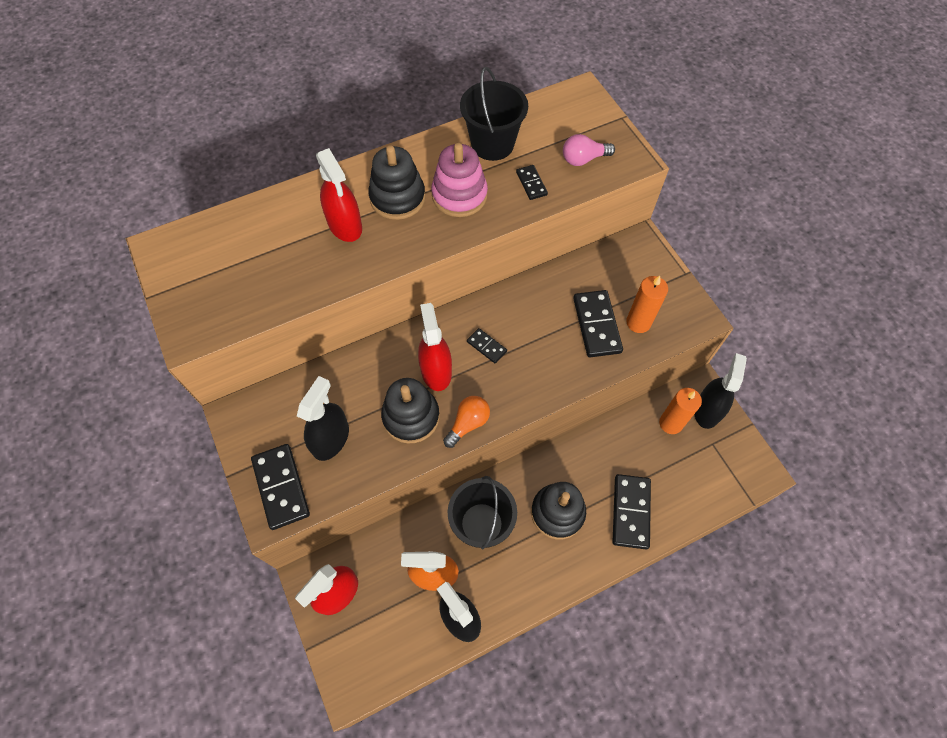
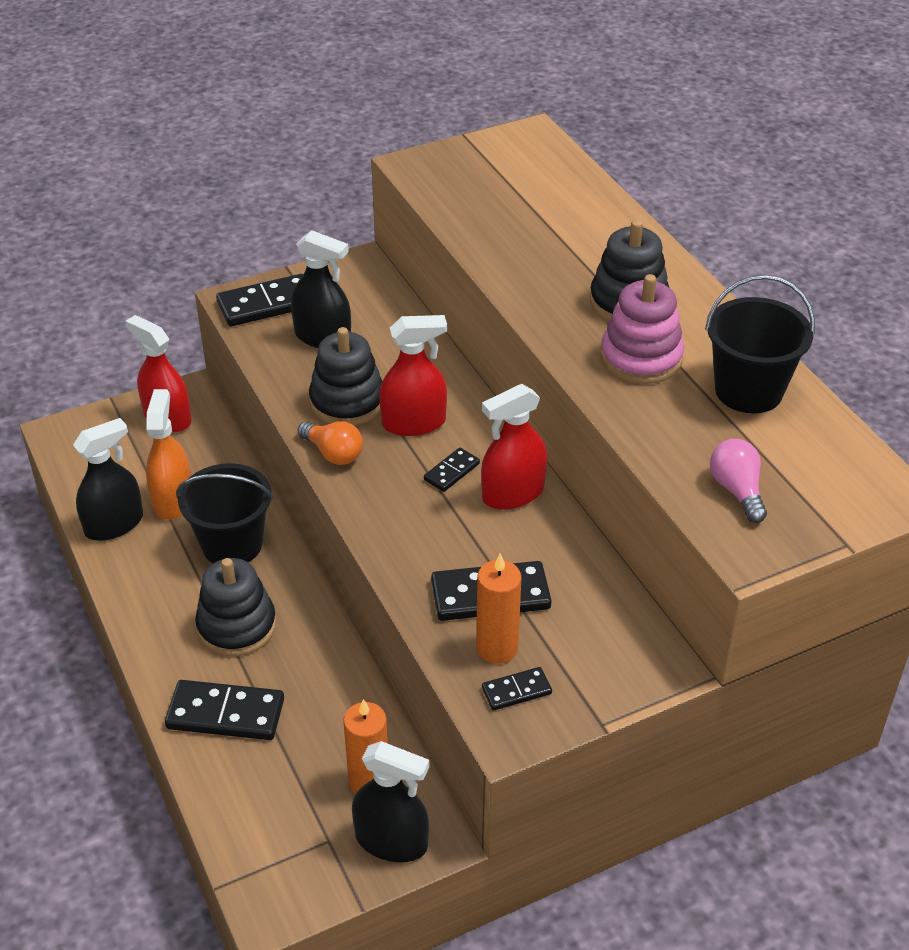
camera: 90 degrees right, 20 degrees down
red spray bottle [316,148,362,242] -> red spray bottle moved to [481,384,547,510]
black domino [516,165,548,200] -> black domino moved to [482,667,552,711]

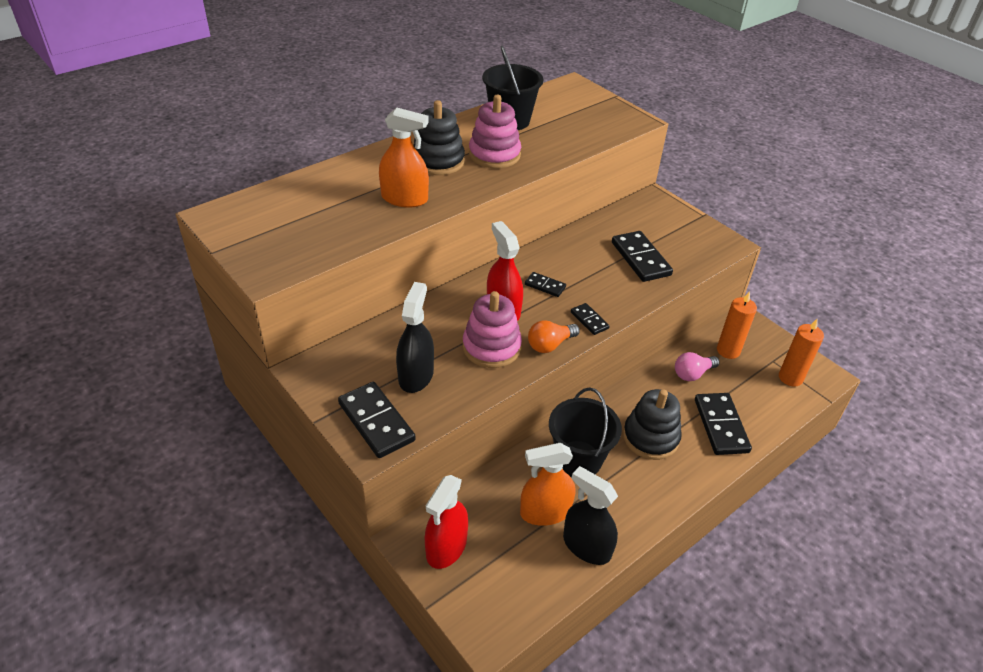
camera: 105 degrees left, 0 degrees up
orange light bulb [297,421,363,465] -> orange light bulb turned 150 degrees counterclockwise [528,320,580,353]
black stacking toy [309,327,383,426] -> pink stacking toy [463,291,522,368]
black spray bottle [352,741,430,862] -> none
orange candle [476,553,522,664] -> orange candle moved to [779,318,824,387]
red spray bottle [481,384,547,510] -> none
black domino [482,667,552,711] -> black domino moved to [571,303,610,335]
pink light bulb [710,439,767,523] -> pink light bulb moved to [675,352,720,381]
none -> orange spray bottle [379,108,429,208]

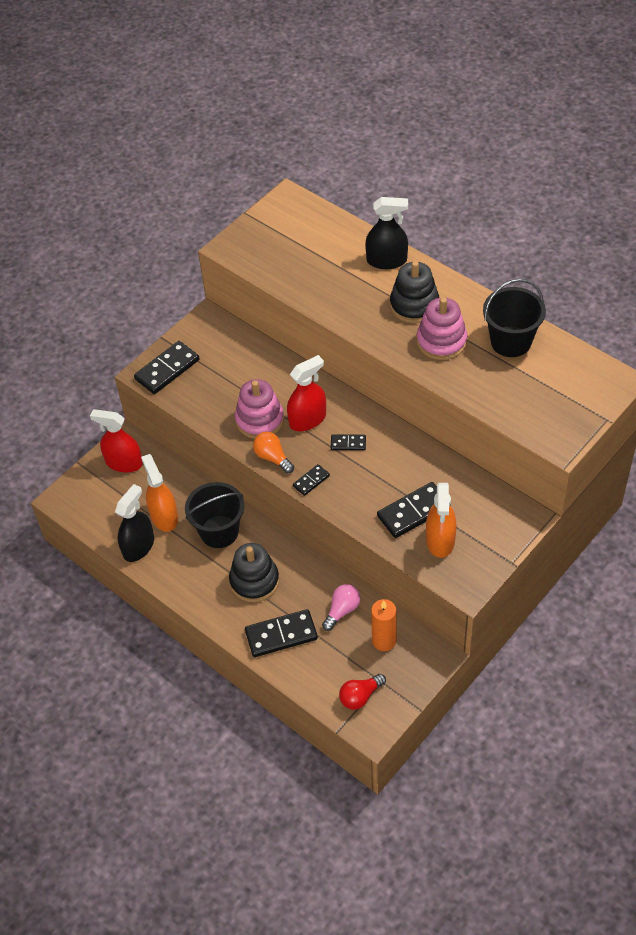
camera: 85 degrees right, 10 degrees up
orange spray bottle [379,108,429,208] -> orange spray bottle moved to [426,483,457,558]
black spray bottle [396,282,434,393] -> black spray bottle moved to [365,197,408,269]
black domino [525,272,566,297] -> black domino turned 75 degrees clockwise [331,434,366,450]
pink light bulb [675,352,720,381] -> pink light bulb turned 75 degrees clockwise [322,584,360,631]
orange candle [779,318,824,387] -> red light bulb [339,674,386,710]

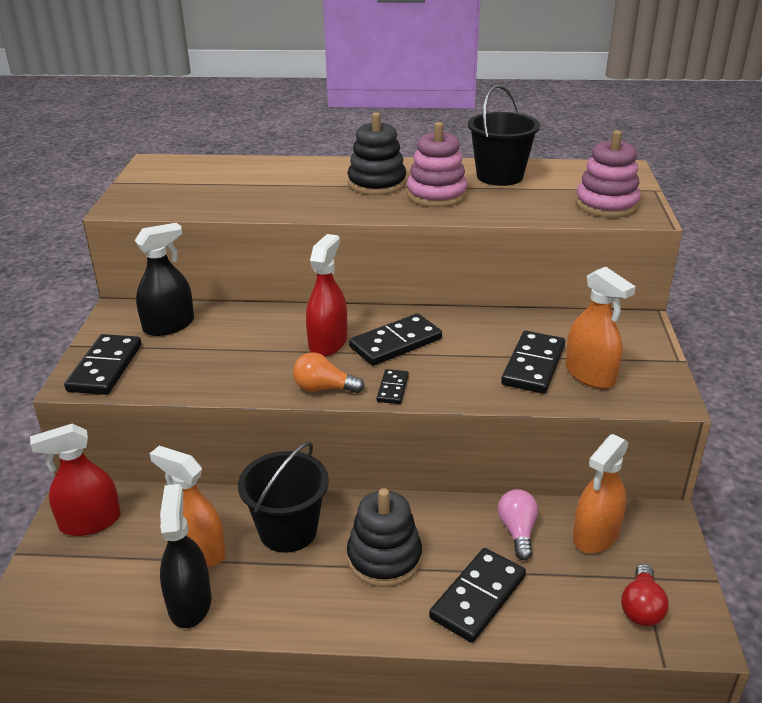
camera: 40 degrees left, 20 degrees down
pink stacking toy [235,379,284,439] -> pink stacking toy moved to [576,130,641,218]
black domino [331,434,366,450] -> black domino [349,314,442,366], size x1.87
black spray bottle [365,197,408,269] -> black spray bottle moved to [134,223,194,336]
orange candle [371,599,396,651] -> orange spray bottle [573,434,629,553]

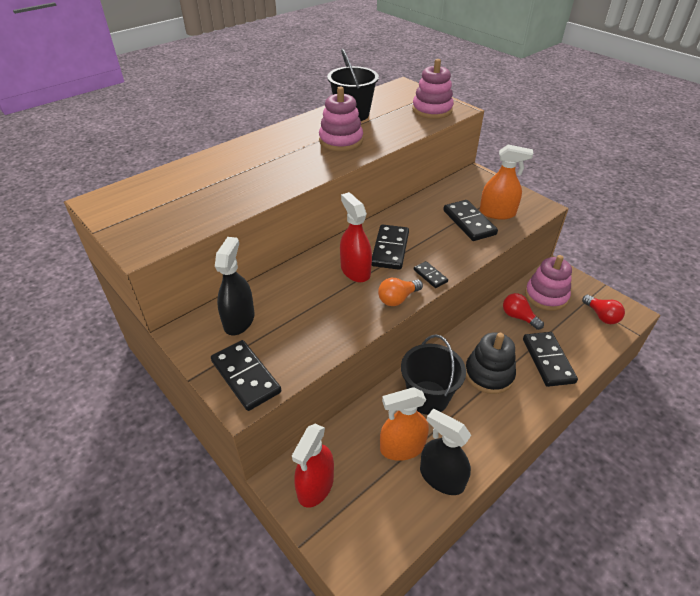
camera: 45 degrees left, 10 degrees up
black stacking toy [348,112,406,195] -> none
pink light bulb [498,489,538,560] -> red light bulb [503,293,544,330]
orange spray bottle [573,434,629,553] -> pink stacking toy [525,255,572,311]

